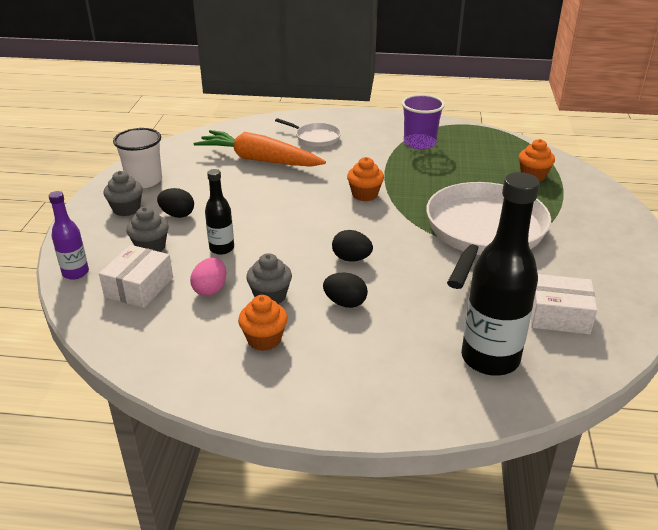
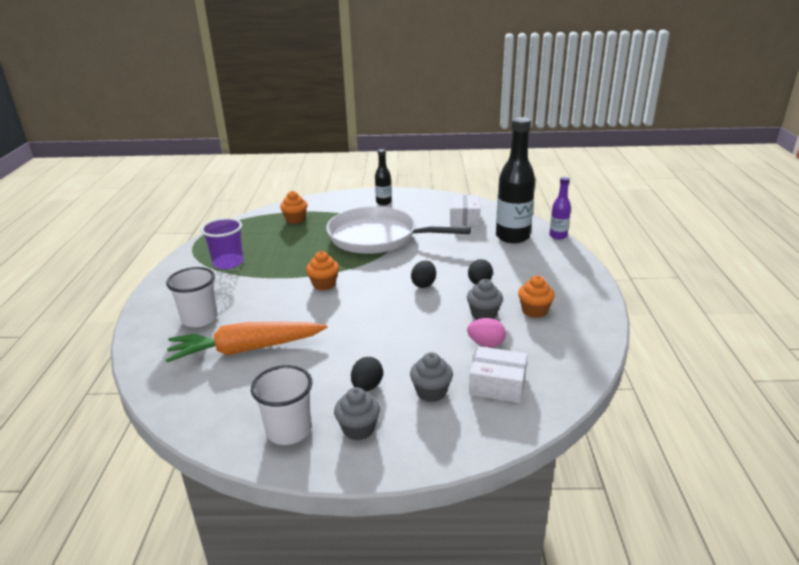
camera: 95 degrees left, 5 degrees down
purple bottle [49,191,89,280] -> purple bottle moved to [549,177,571,240]
orange carrot [194,130,326,167] -> orange carrot turned 60 degrees clockwise [166,322,327,362]
black bottle [205,169,234,255] -> black bottle moved to [375,149,392,205]
white pan [275,118,341,147] -> white cup [166,267,218,327]

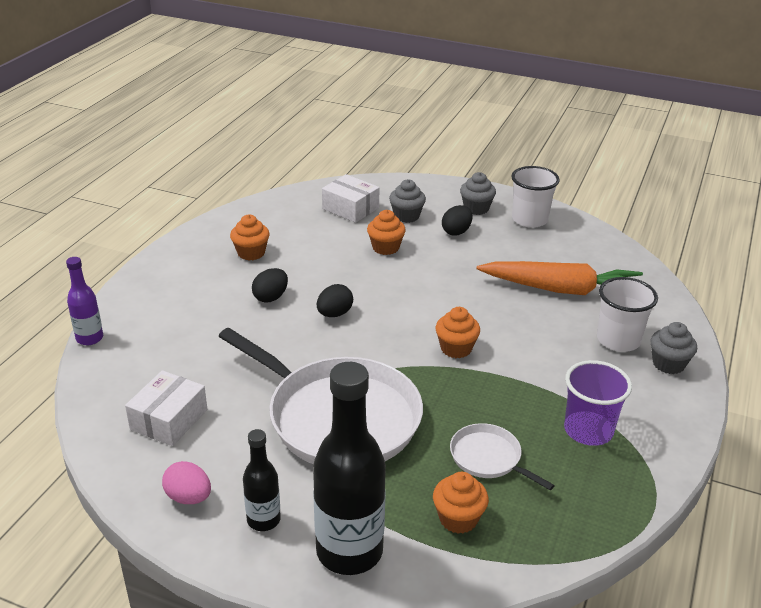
camera: 160 degrees left, 5 degrees up
grey cupcake [467,279,503,319] -> grey cupcake moved to [650,322,697,374]
pink egg [467,318,506,347] -> pink egg moved to [162,461,211,504]
black bottle [496,117,535,243] -> black bottle moved to [313,362,386,575]
none -> orange cupcake [367,210,406,255]
none -> white pan [450,423,555,490]

